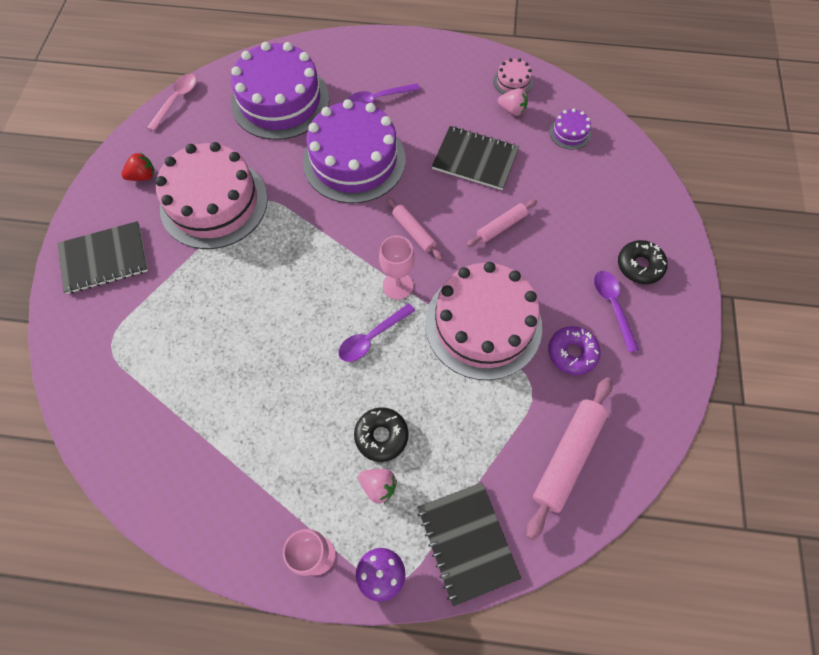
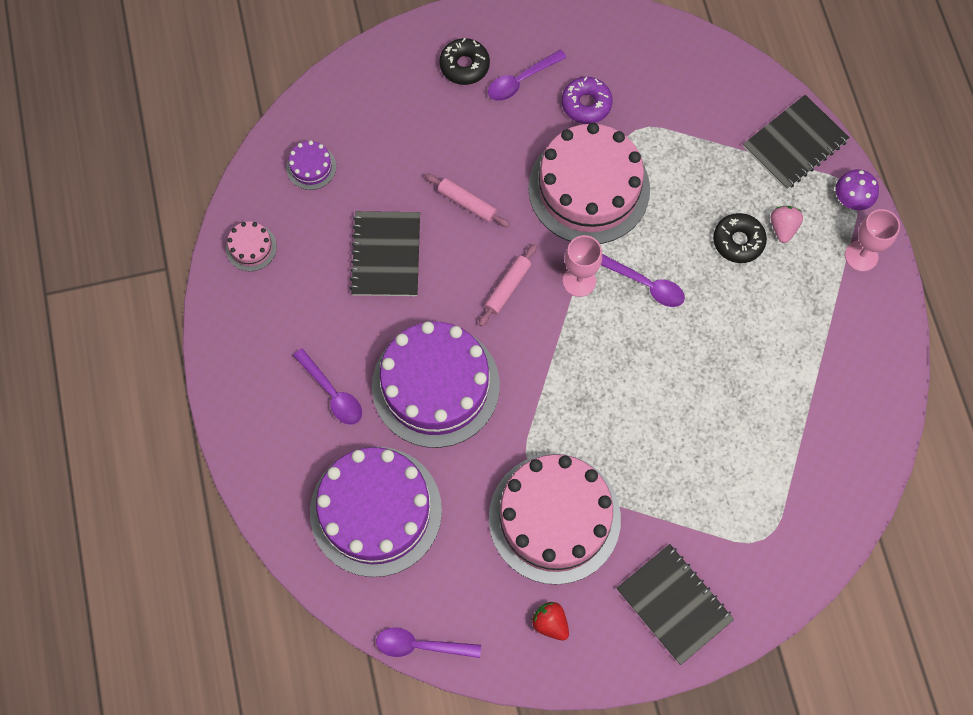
camera: 110 degrees left, 5 degrees up
pink spoon [147,74,197,131] -> purple spoon [376,628,481,658]
pink strawberry [498,88,528,116] -> none
pink rolling pin [526,378,612,540] -> none

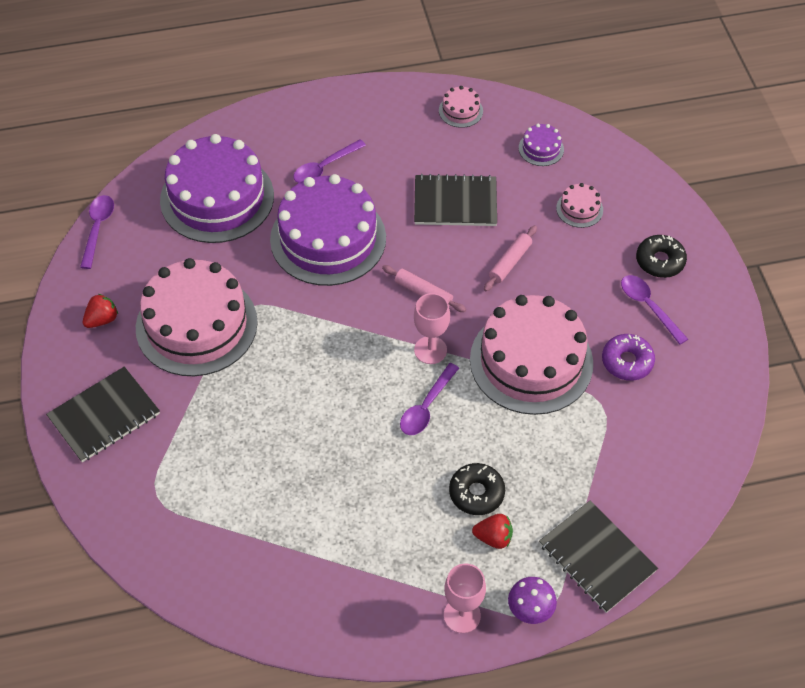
camera: 90 degrees right, 15 degrees down
pink strawberry [771,206,803,243] -> red strawberry [472,514,513,549]
none -> pink cake [556,183,603,228]

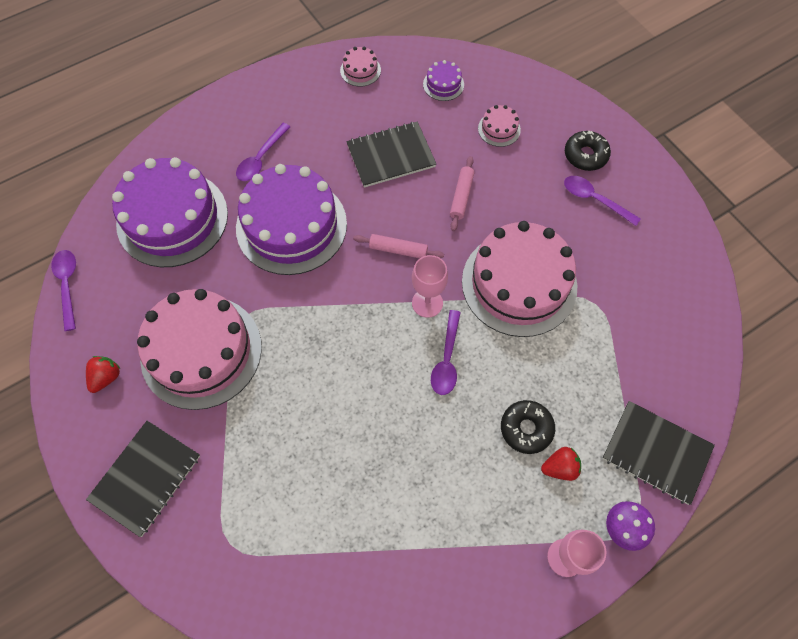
camera: 20 degrees left, 10 degrees up
purple donut [602,334,655,381] -> none

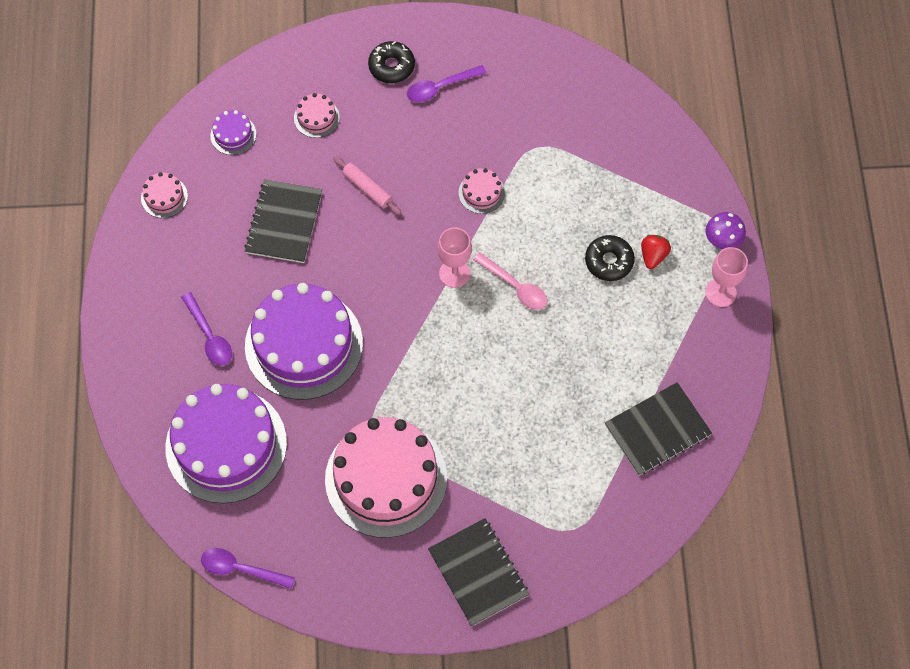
camera: 60 degrees left, 0 degrees up
red strawberry [86,356,120,393] -> none
pink rolling pin [353,234,444,258] -> none
purple spoon [431,310,461,395] -> pink spoon [473,252,547,310]
pink cake [462,221,577,337] -> pink cake [458,168,505,214], size x0.41
black notebook [602,401,715,505] -> black notebook moved to [605,382,712,476]

